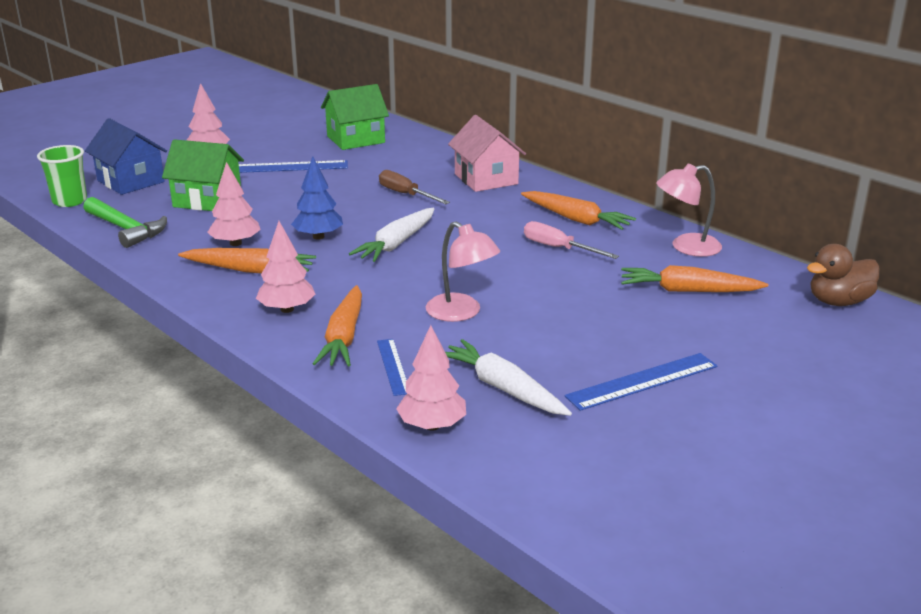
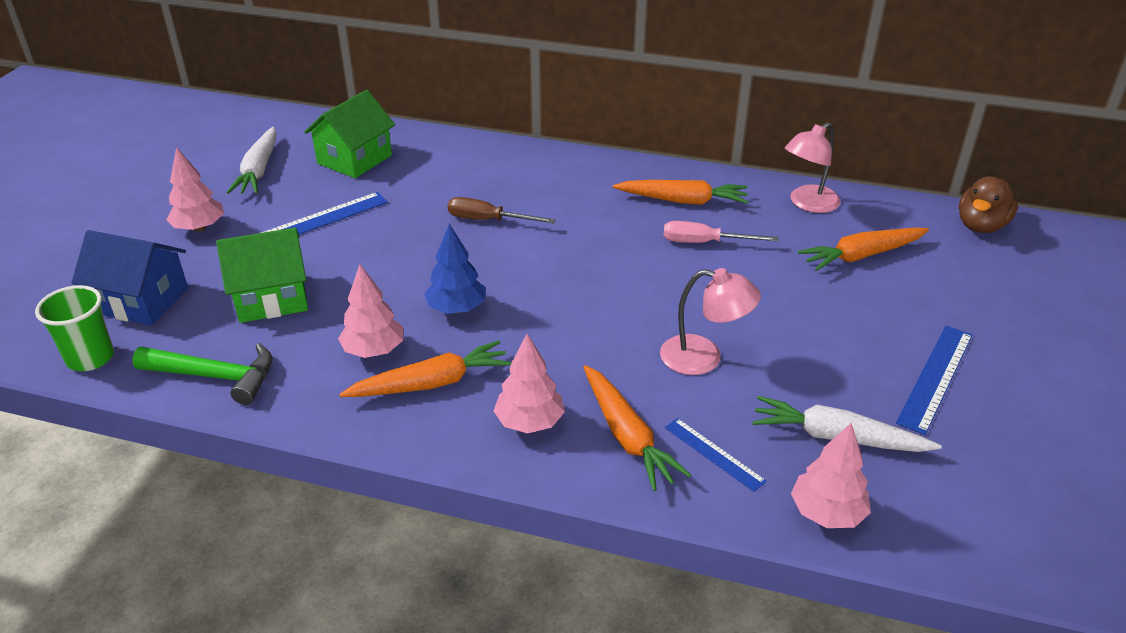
camera: 30 degrees left, 10 degrees up
white carrot [349,208,434,262] -> white carrot moved to [226,127,277,194]
pink house [448,115,526,192] -> none

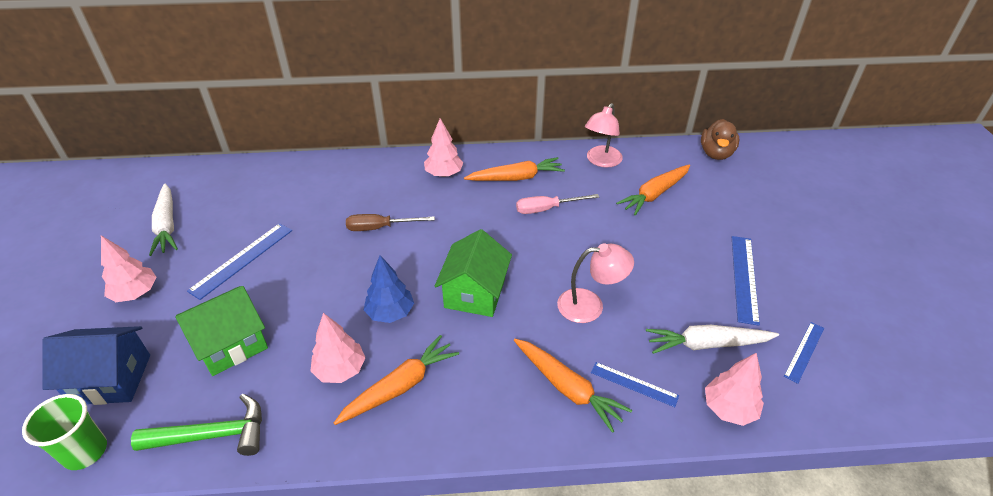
camera: 20 degrees left, 5 degrees up
green house [304,90,395,178] -> green house moved to [435,229,512,317]
pink tree [494,334,565,434] -> pink tree moved to [424,118,463,177]
none -> blue ruler [784,322,824,384]

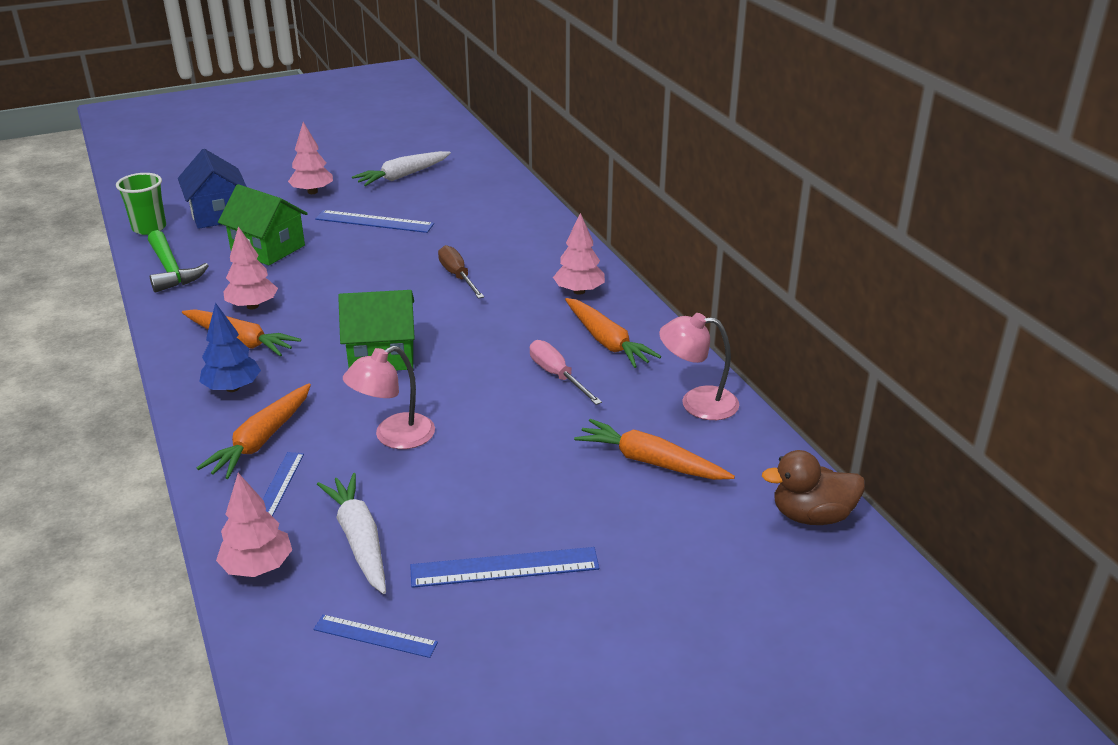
camera: 70 degrees right, 10 degrees down
blue tree [364,255,414,323] -> blue tree moved to [199,302,261,392]
pink lamp [557,243,634,323] -> pink lamp turned 75 degrees clockwise [343,346,435,449]

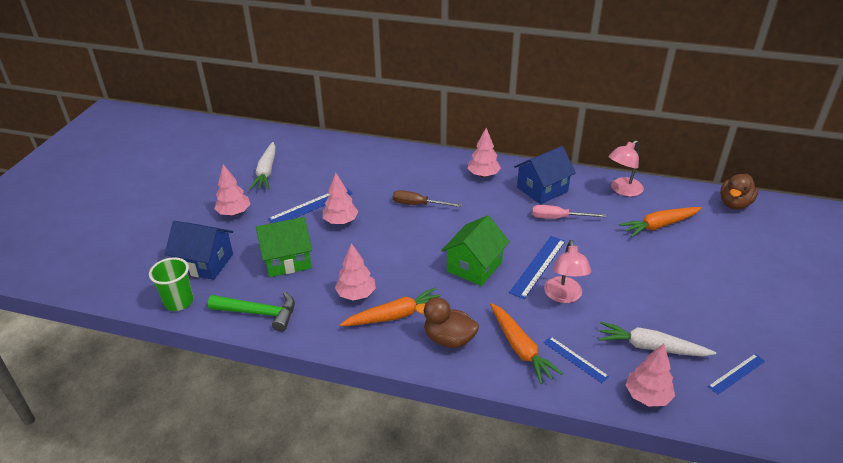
camera: 50 degrees left, 5 degrees up
blue tree [199,302,261,392] -> brown duck [415,297,479,348]
blue ruler [410,547,599,588] -> blue ruler moved to [509,236,566,299]
orange carrot [565,298,661,368] -> blue house [514,146,576,204]
none -> pink tree [323,172,358,224]

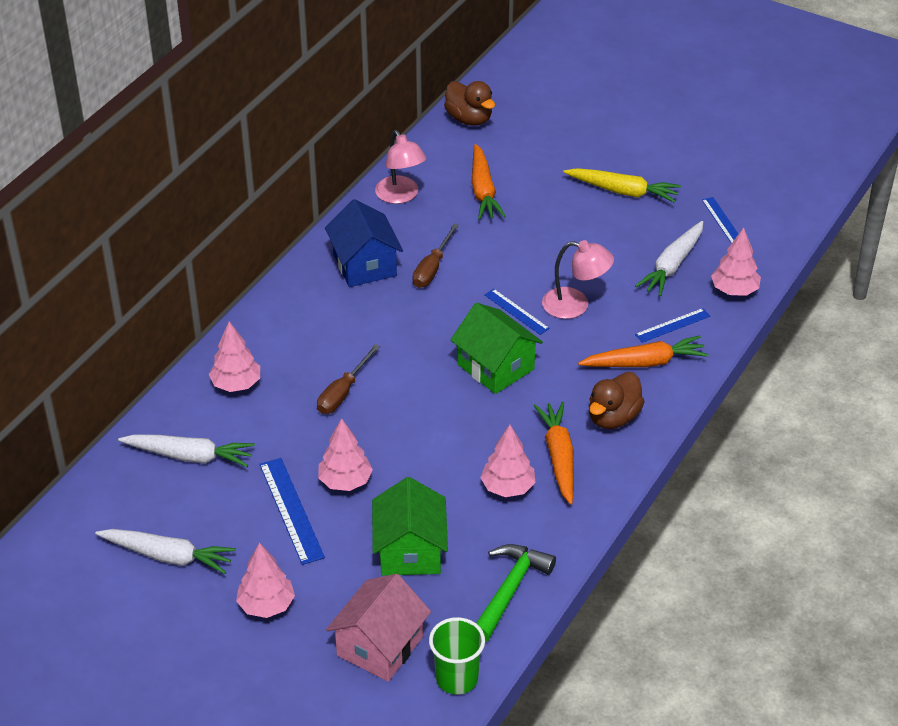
camera: 75 degrees left, 5 degrees up
blue house [165,221,233,280] -> pink house [326,574,431,681]
pink tree [467,128,501,177] -> pink tree moved to [209,321,260,392]
blue ruler [509,236,566,299] -> blue ruler [484,289,550,335], size x0.63
pink screwdriver [532,205,606,219] -> brown screwdriver [413,223,459,288]
none -> white carrot [118,434,255,467]
none -> yellow carrot [563,168,681,203]

